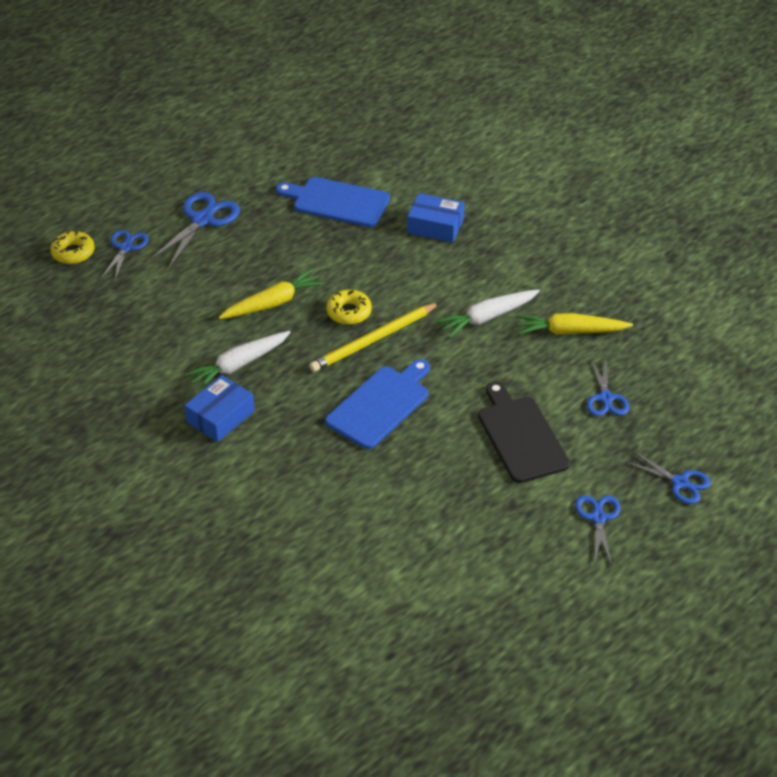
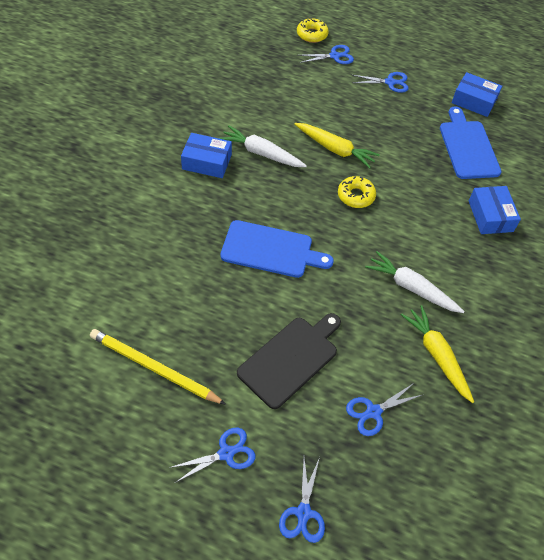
camera: 60 degrees right, 10 degrees up
blue scissors [150,192,240,268] -> blue scissors [352,72,409,93], size x0.64
yellow pencil [309,302,440,372] -> yellow pencil moved to [90,329,226,405]
none -> blue box [452,72,502,117]

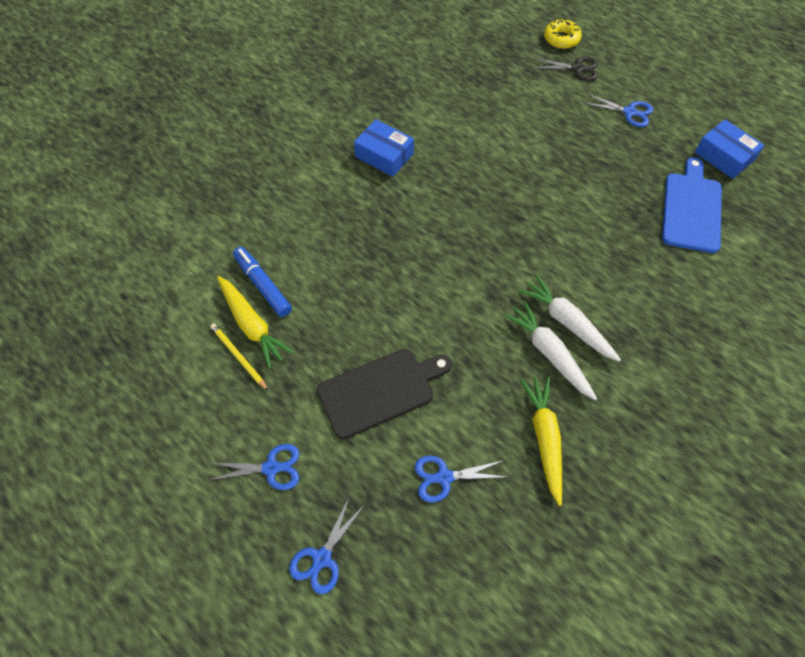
camera: 25 degrees right, 5 degrees up
yellow pencil [90,329,226,405] -> yellow pencil [210,323,268,391], size x0.58
white carrot [219,126,307,167] -> white carrot moved to [518,274,621,362]
blue cutting board [220,220,334,278] -> none
yellow carrot [295,123,380,168] -> yellow carrot moved to [217,276,294,369]
blue scissors [298,45,354,64] -> black scissors [533,56,598,81]
yellow donut [338,176,376,208] -> none
blue box [469,186,521,234] -> none
none -> blue marker [233,247,292,317]

